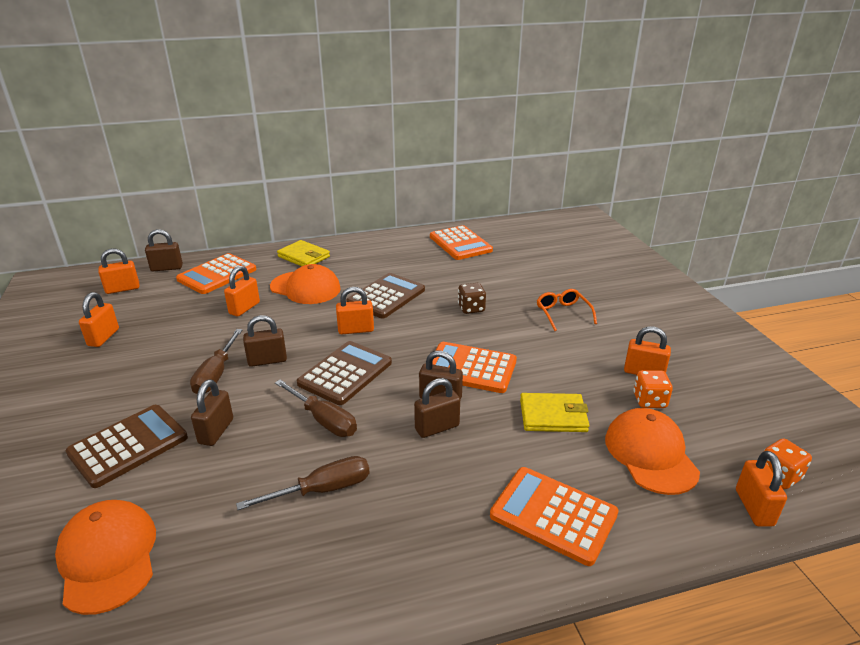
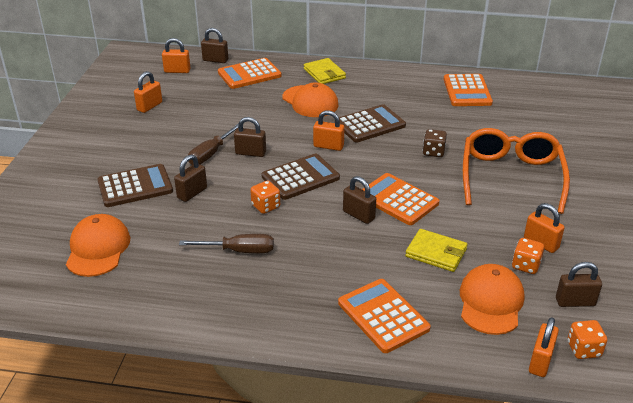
camera: 25 degrees right, 5 degrees up
orange padlock [224,266,260,316] -> none
brown screwdriver [275,380,357,437] -> orange dice [250,181,280,214]
brown padlock [414,378,460,438] -> brown padlock moved to [556,262,602,307]
orange glasses [537,289,597,331] -> orange glasses [463,128,570,214], size x2.16

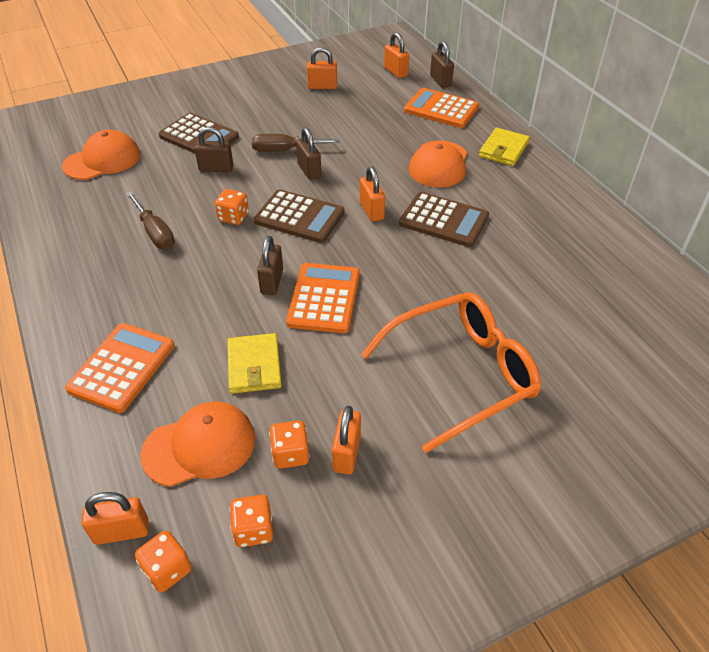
camera: 55 degrees right, 10 degrees up
brown dice [423,129,447,157] -> none
orange calculator [443,74,493,106] -> none
brown padlock [556,262,602,307] -> orange dice [229,495,273,547]

